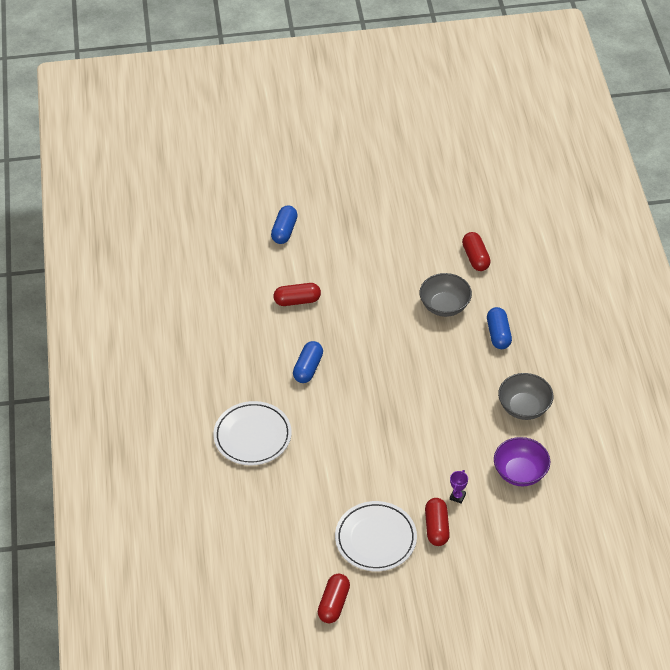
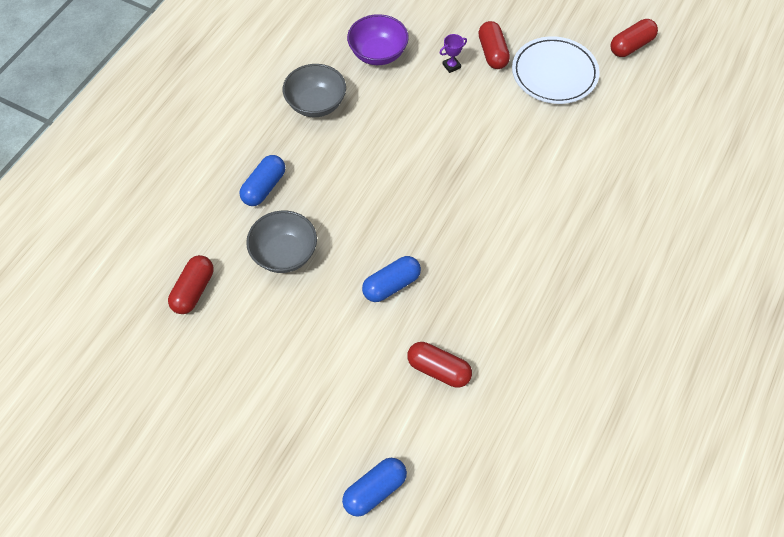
camera: 145 degrees left, 10 degrees up
white plate [213,401,292,465] -> none
blue capsule [293,341,323,383] -> blue capsule moved to [362,256,421,302]
red capsule [425,498,450,546] -> red capsule turned 45 degrees counterclockwise [478,21,510,69]

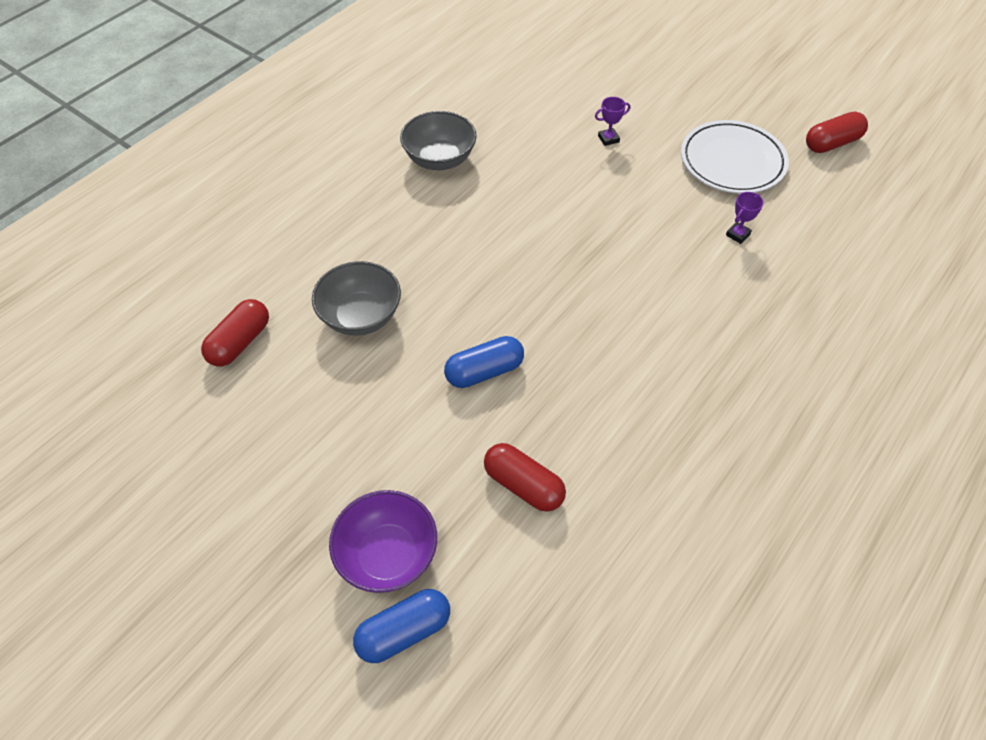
camera: 10 degrees right, 5 degrees down
blue capsule [239,155,285,206] -> none
purple bowl [347,14,409,65] -> purple bowl moved to [329,490,437,593]
red capsule [478,21,510,69] -> none
none -> purple trophy [726,192,764,244]

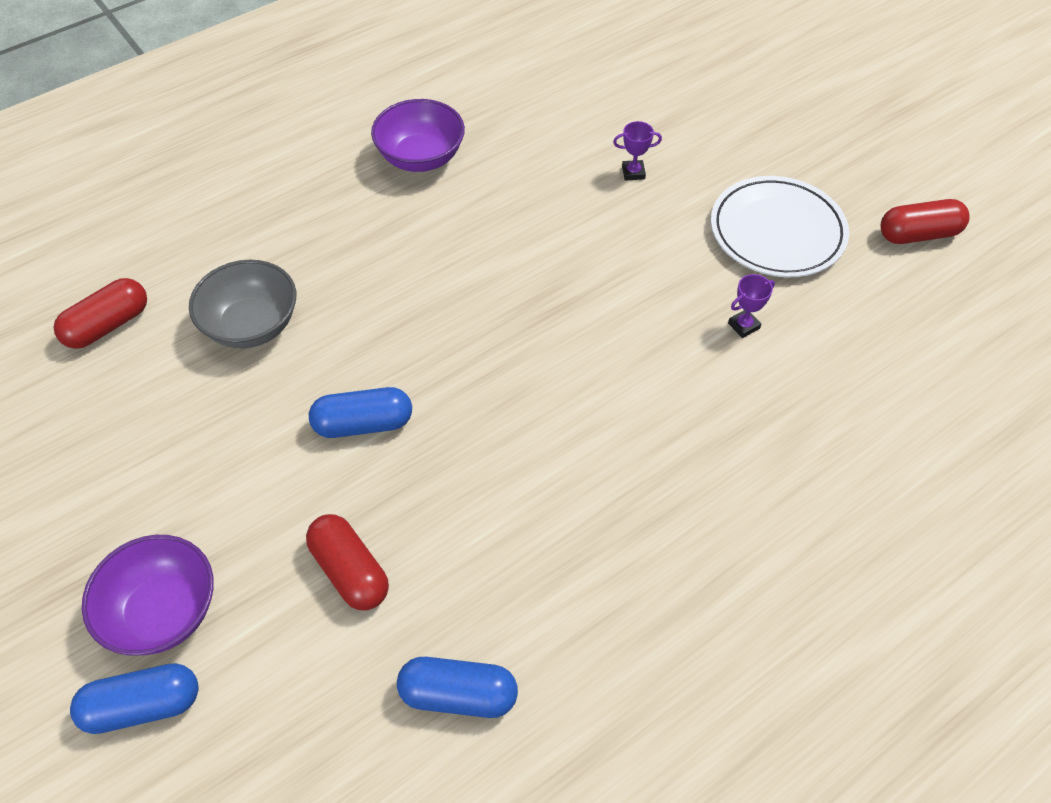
camera: 15 degrees right, 0 degrees up
grey bowl [400,111,477,170] -> purple bowl [371,99,465,172]
none -> blue capsule [397,657,518,718]

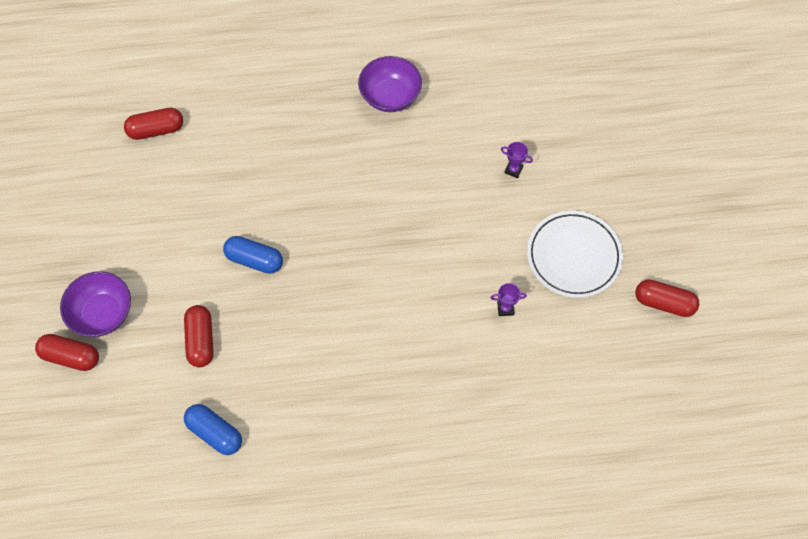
camera: 30 degrees right, 10 degrees up
blue capsule [70,663,199,734] -> red capsule [35,334,99,371]
grey bowl [189,260,296,348] -> none

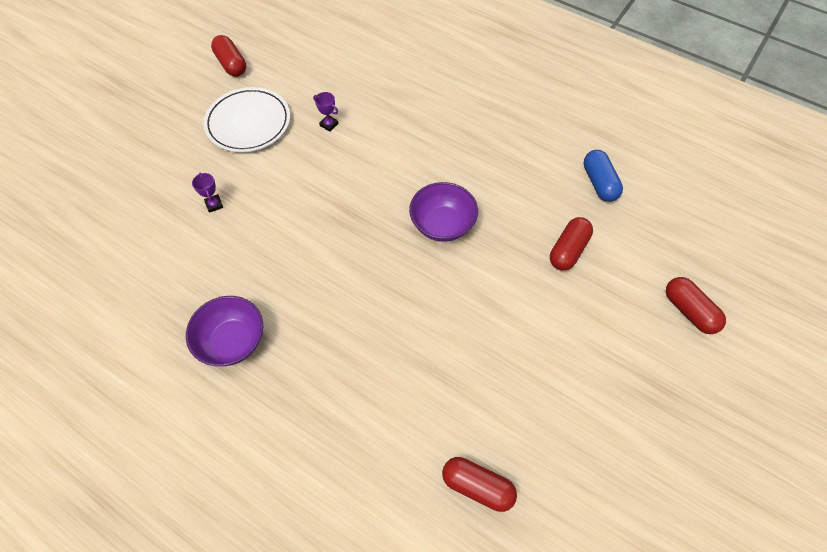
camera: 140 degrees left, 5 degrees down
purple bowl [60,271,131,337] -> purple bowl moved to [409,182,478,242]
blue capsule [223,236,283,274] -> none

